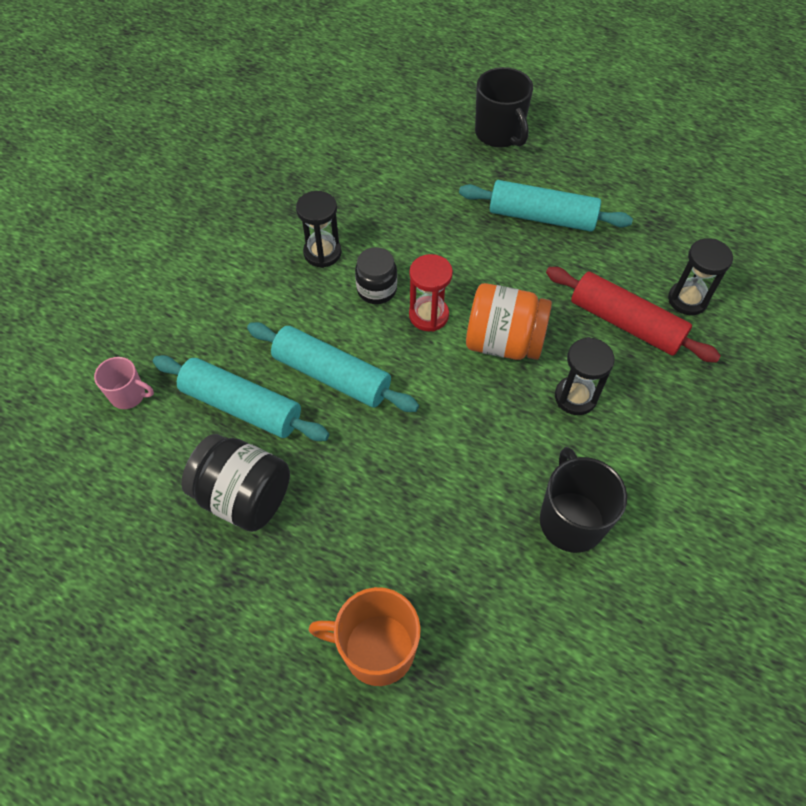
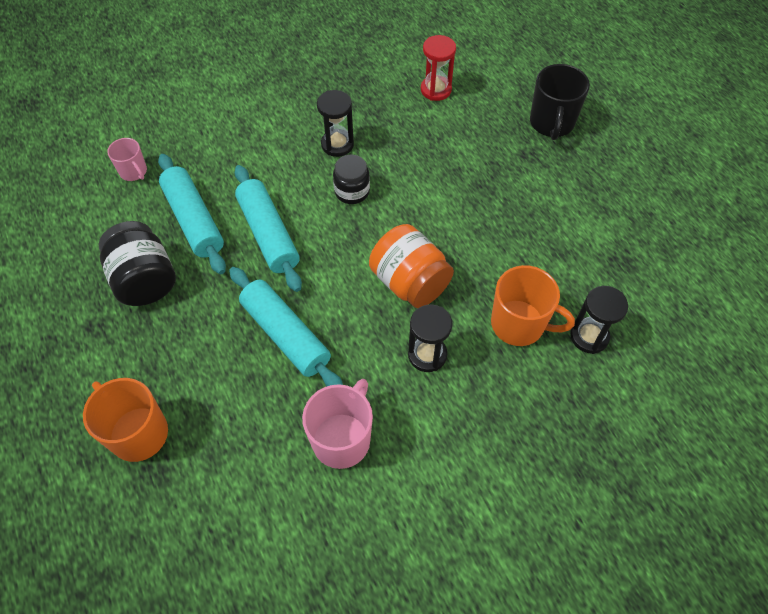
camera: 35 degrees right, 0 degrees up
red hourglass [409,254,453,332] -> red hourglass moved to [421,35,456,101]
turquoise rolling pin [459,180,633,232] -> turquoise rolling pin moved to [229,267,343,386]
black mug [540,447,627,553] -> pink mug [302,379,373,469]
red rolling pin [546,267,721,363] -> orange mug [491,265,575,346]

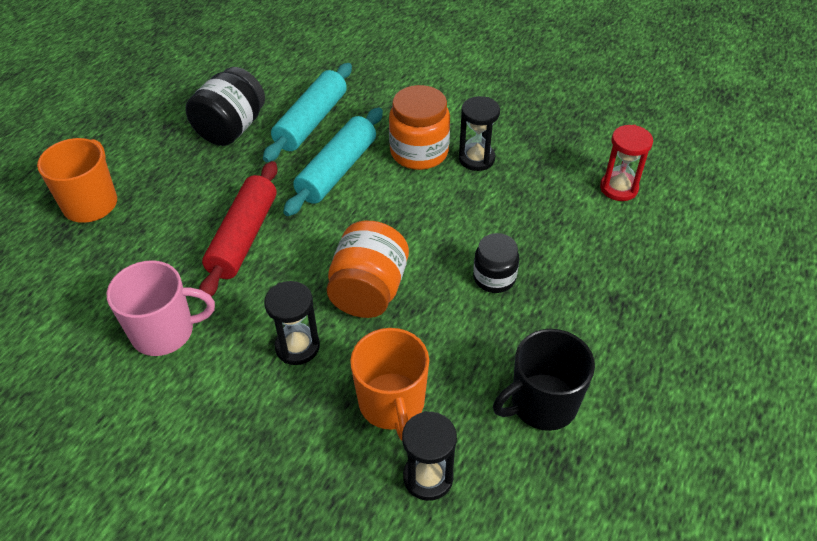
camera: 55 degrees right, 10 degrees down
pink mug [107,138,147,181] -> none
turquoise rolling pin [229,267,343,386] -> red rolling pin [199,161,278,297]
black jar [333,155,370,204] -> black jar moved to [473,233,519,293]
black mug [530,64,590,140] -> black mug moved to [493,329,595,431]
none -> orange jar [389,85,450,170]

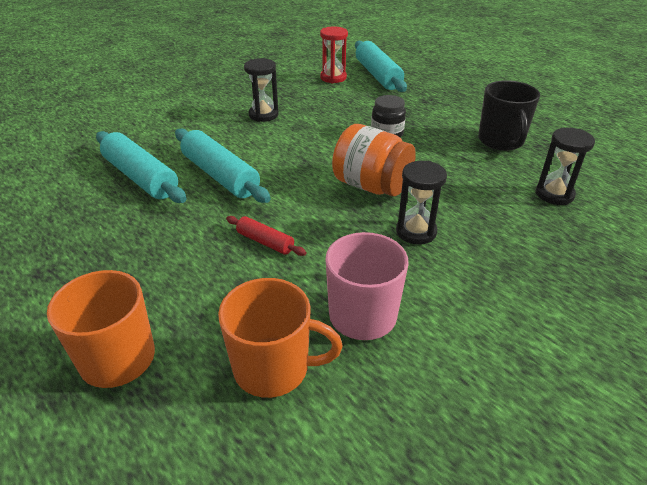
camera: 70 degrees left, 10 degrees down
black jar [185,67,265,146] -> none
red rolling pin [199,161,278,297] -> red rolling pin [226,216,306,256], size x0.51
orange mug [350,328,429,441] -> orange mug moved to [218,278,343,398]
orange jar [389,85,450,170] -> none
none -> turquoise rolling pin [355,41,407,92]

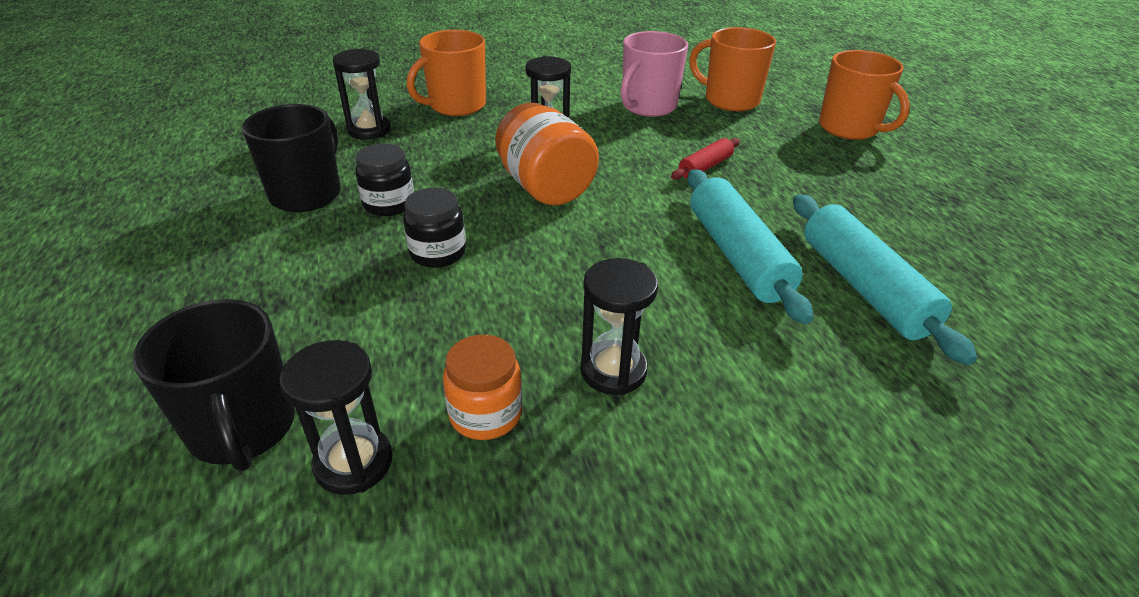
camera: 155 degrees left, 0 degrees up
red rolling pin [226,216,306,256] -> red rolling pin turned 75 degrees clockwise [671,138,740,180]
red hourglass [320,26,348,83] -> black hourglass [280,340,393,495]
turquoise rolling pin [355,41,407,92] -> black mug [132,299,295,471]
none -> black jar [355,143,414,216]
none -> orange mug [407,30,486,116]
none -> orange jar [443,335,522,440]

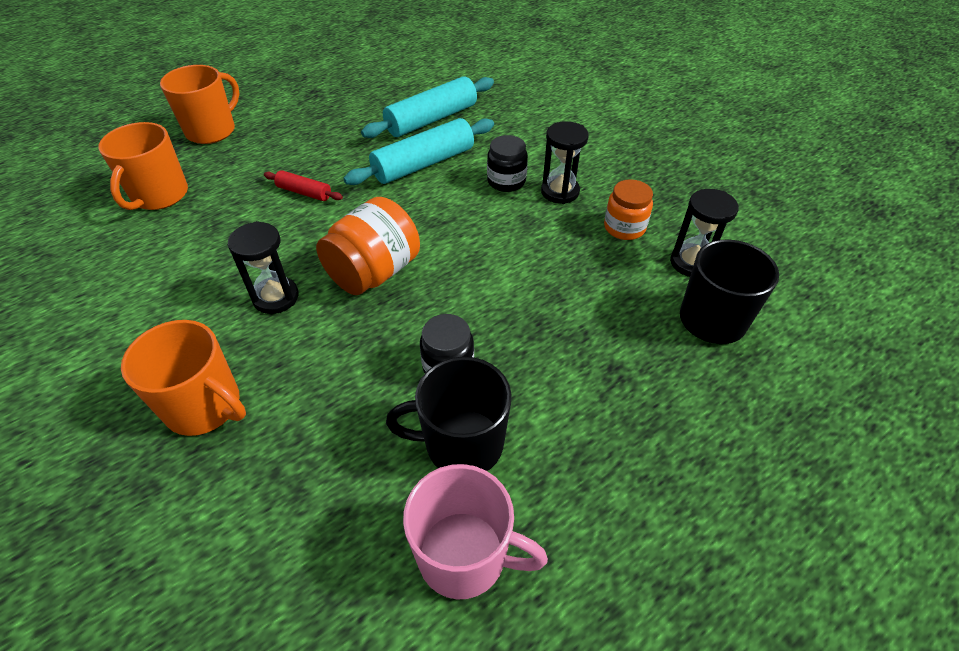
camera: 110 degrees left, 10 degrees up
black hourglass [333,48,391,139] -> none
black jar [403,188,466,268] -> black jar moved to [487,135,528,192]
pink mug [621,31,688,117] -> pink mug moved to [403,464,548,600]

